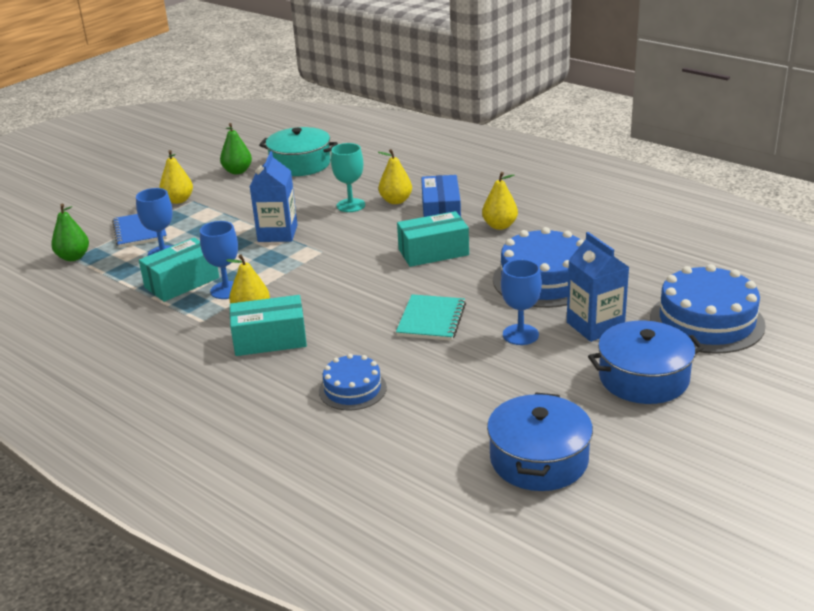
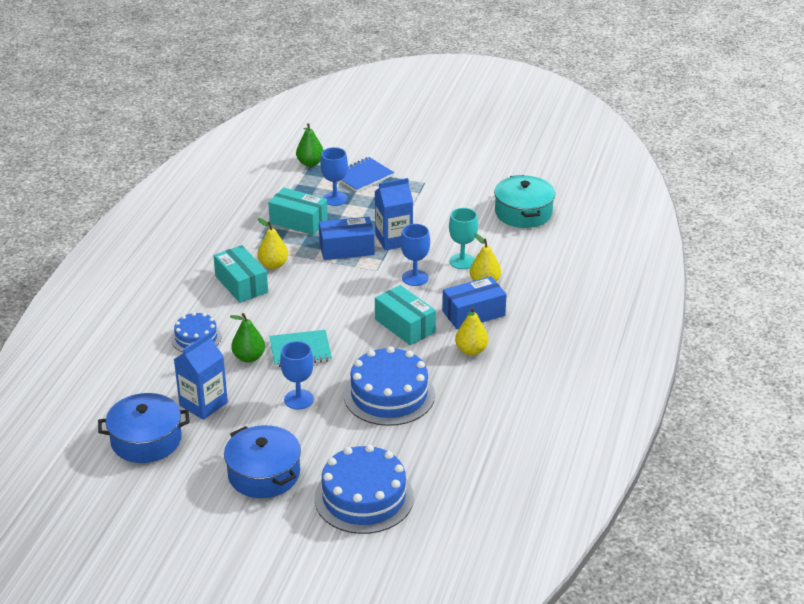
camera: 65 degrees right, 5 degrees up
yellow pear [159,150,193,204] -> none
blue goblet [200,221,238,299] -> blue goblet moved to [401,224,430,286]
green pear [220,123,252,174] -> green pear moved to [230,313,265,362]
blue carton [567,232,629,342] -> blue carton moved to [174,333,228,420]
none -> blue box [319,217,375,260]

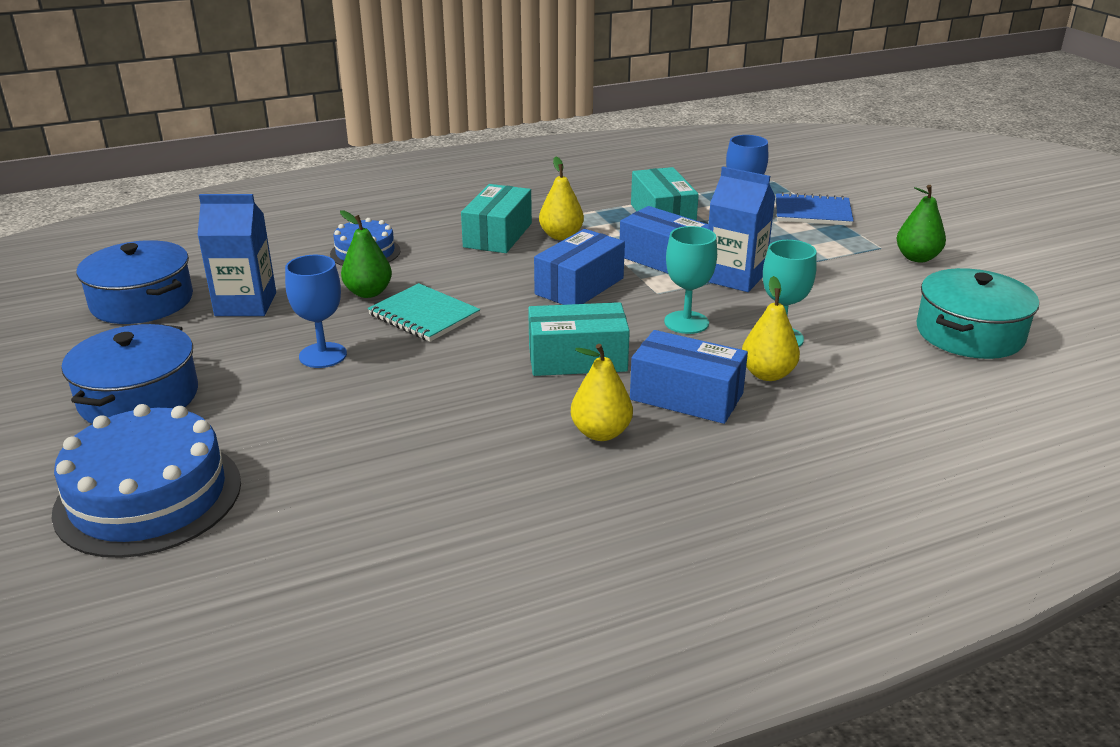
camera: 50 degrees right, 5 degrees down
green pear [296,123,323,167] -> green pear moved to [897,185,946,262]
blue cake [344,346,435,426] -> none
turquoise box [375,285,436,345] -> turquoise box turned 75 degrees clockwise [528,302,630,376]
blue goblet [401,224,430,286] -> turquoise goblet [664,226,717,334]
none -> blue box [534,229,625,305]

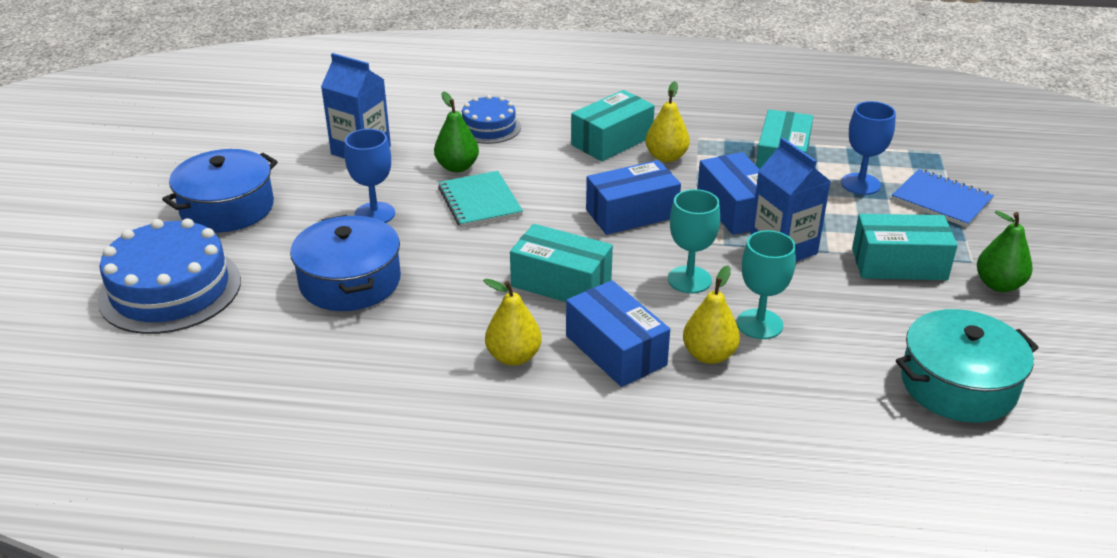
camera: 30 degrees right, 5 degrees up
blue pot [77,240,193,324] -> blue pot moved to [290,215,401,311]
none -> turquoise box [852,214,958,280]

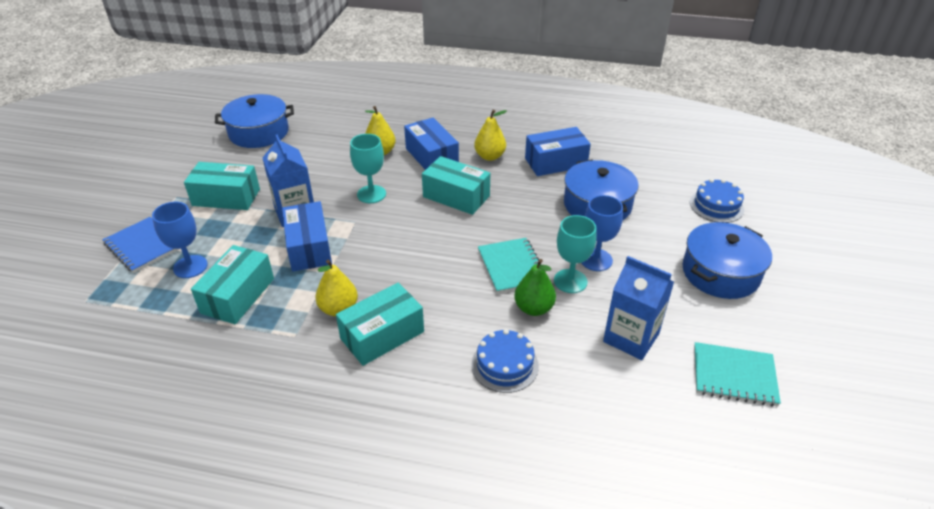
camera: 175 degrees left, 5 degrees up
blue cake [98,218,241,334] -> blue cake [690,179,744,223], size x0.57
blue box [586,160,681,235] -> blue box moved to [525,127,591,176]
turquoise goblet [737,230,796,339] -> turquoise goblet moved to [554,215,597,293]
turquoise pot [896,309,1039,423] -> blue pot [215,94,294,148]
green pear [977,211,1032,292] -> none
none -> turquoise notebook [694,342,781,406]

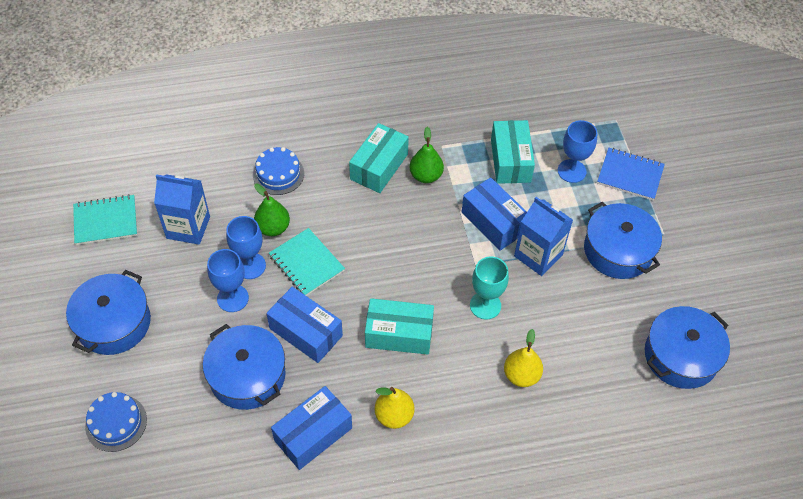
camera: 155 degrees right, 15 degrees up
turquoise box [184,162,260,210] -> blue pot [584,202,662,279]
yellow pear [315,259,358,316] -> green pear [410,127,444,183]
blue box [404,118,459,170] -> blue box moved to [266,287,343,363]
turquoise goblet [554,215,597,293] -> blue goblet [226,216,266,279]

